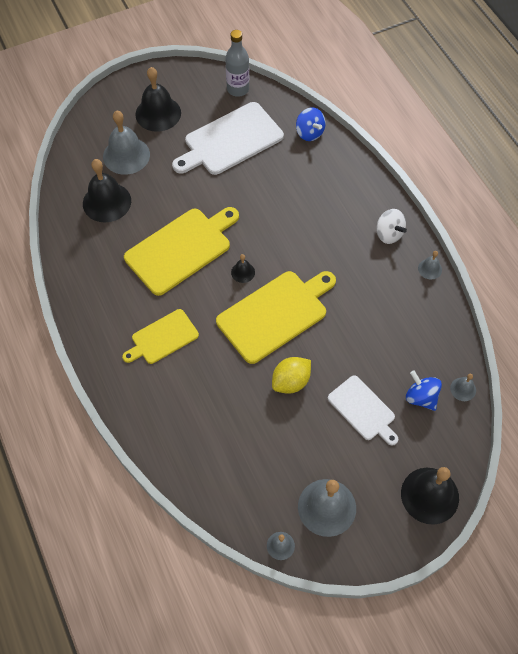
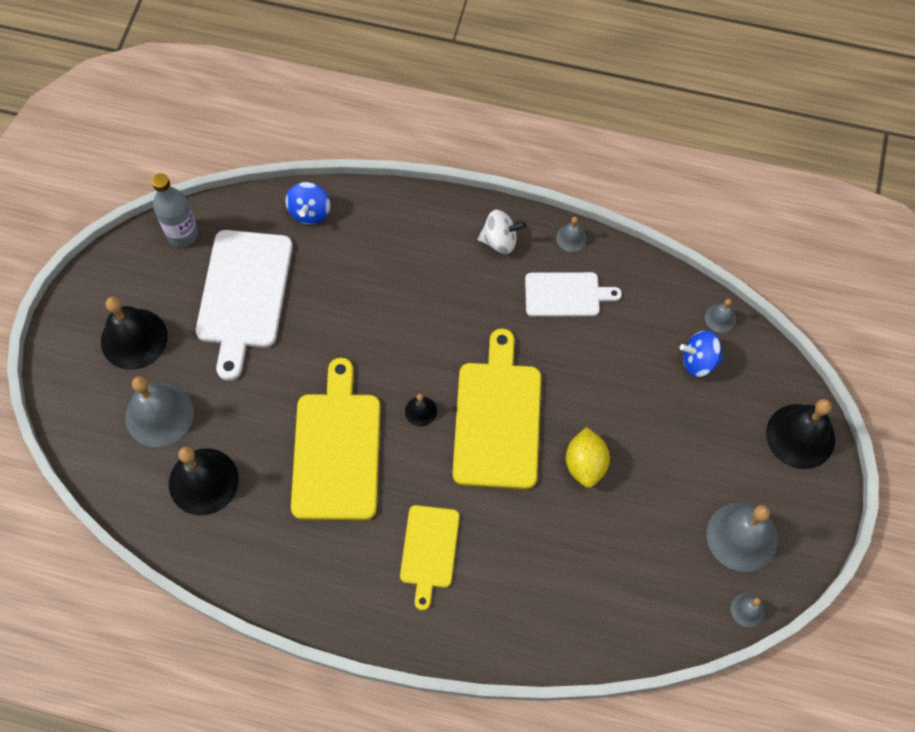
camera: 50 degrees left, 5 degrees up
blue spinning top [296,107,325,141] -> blue spinning top turned 90 degrees clockwise [285,182,330,224]
white cutting board [328,375,398,446] -> white cutting board moved to [525,272,622,317]

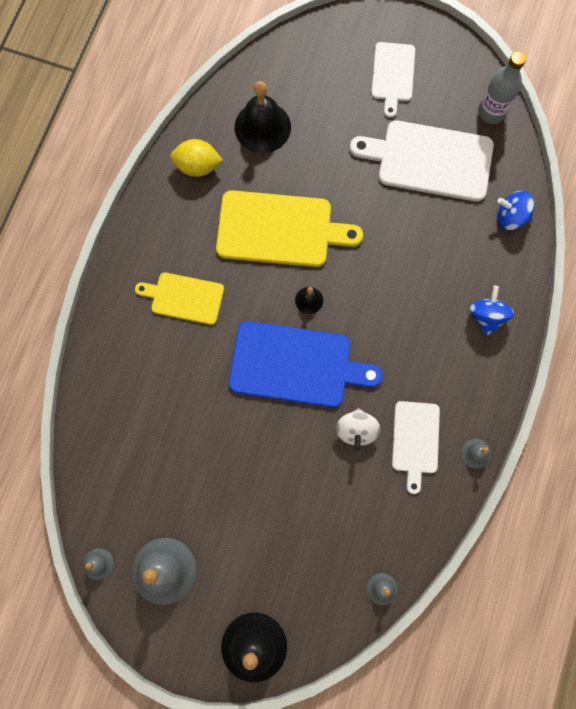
camera: 95 degrees right, 10 degrees up
black bell [101,296,168,370] -> white cutting board [371,42,415,118]
grey bell [125,376,194,447] -> none
yellow cutting board [453,328,541,489] -> blue cutting board [229,321,383,408]
white spinning top [478,209,526,254] -> white spinning top moved to [336,409,381,451]
yellow lemon [566,427,610,488] -> yellow lemon moved to [170,139,223,177]
blue spinning top [680,330,723,377] -> blue spinning top moved to [470,286,514,336]

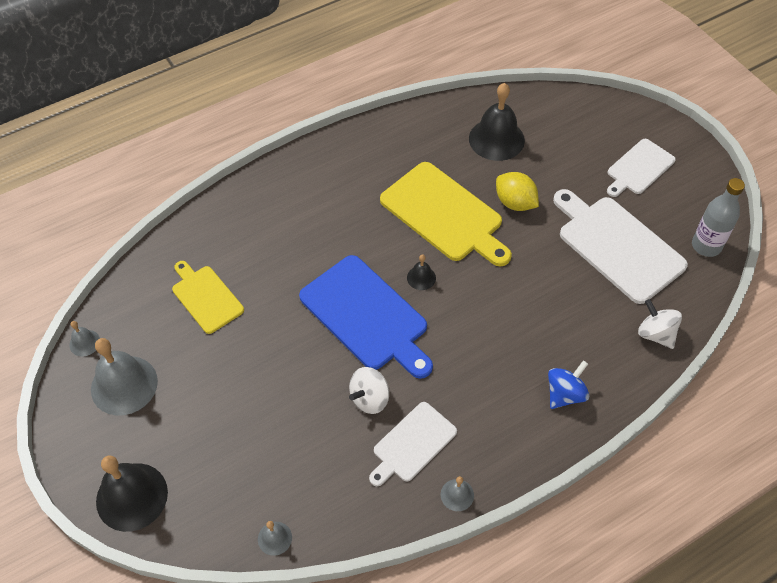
camera: 40 degrees right, 20 degrees down
yellow cutting board [135,273,224,325] -> yellow cutting board moved to [172,261,244,334]
yellow lemon [170,139,223,177] -> yellow lemon moved to [496,172,539,211]
blue spinning top [498,191,534,230] -> white spinning top [638,299,682,349]

